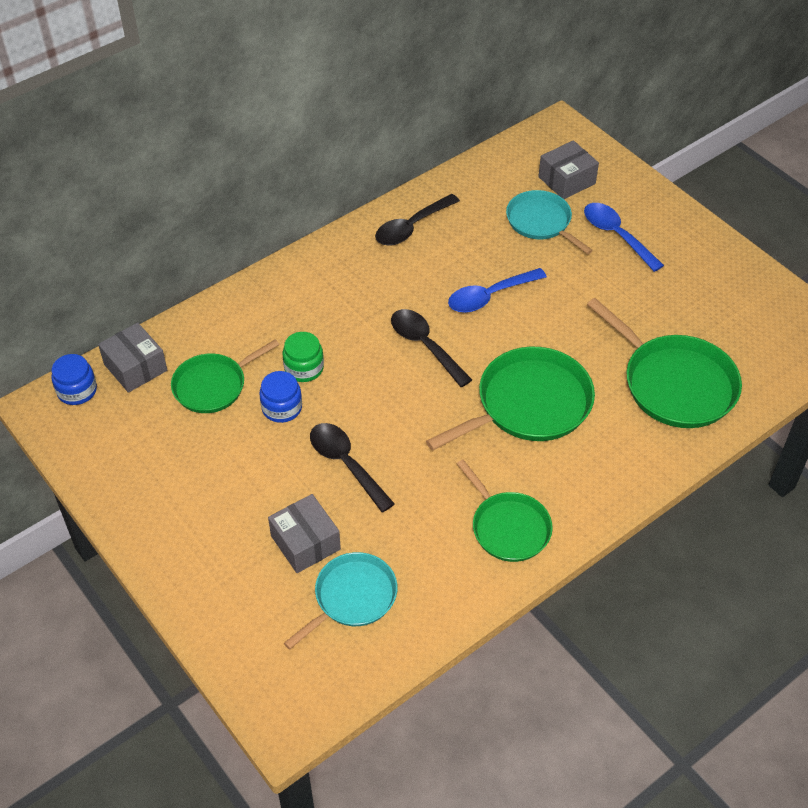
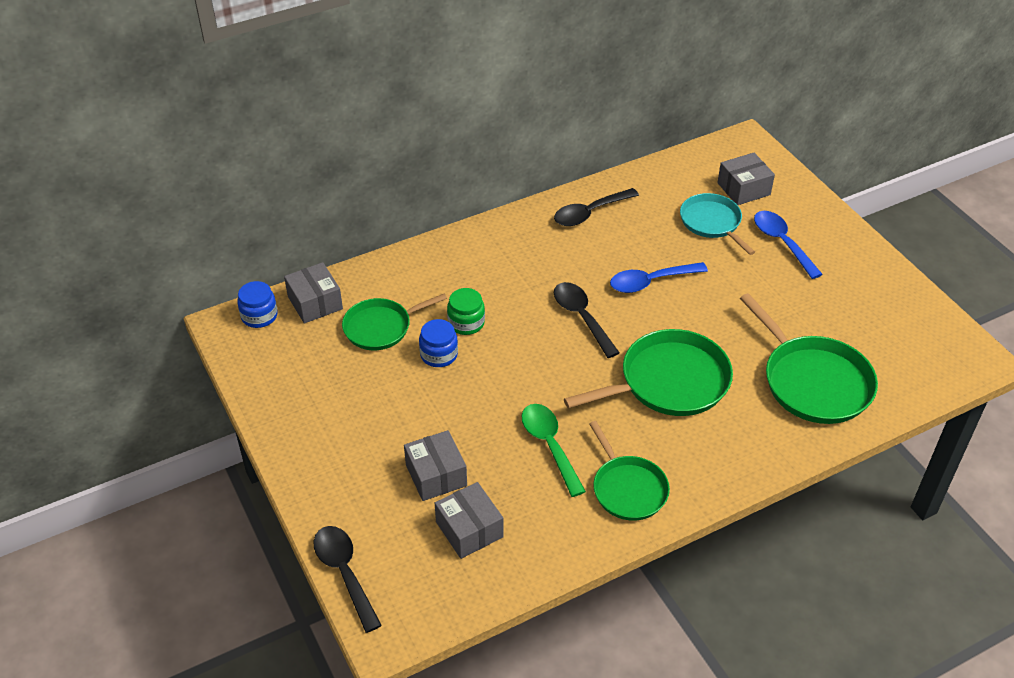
camera: 10 degrees right, 5 degrees down
turquoise pan [284,552,398,650] -> grey box [435,482,504,559]
black spoon [310,423,395,512] -> black spoon moved to [314,526,382,633]
none -> green spoon [522,404,586,497]

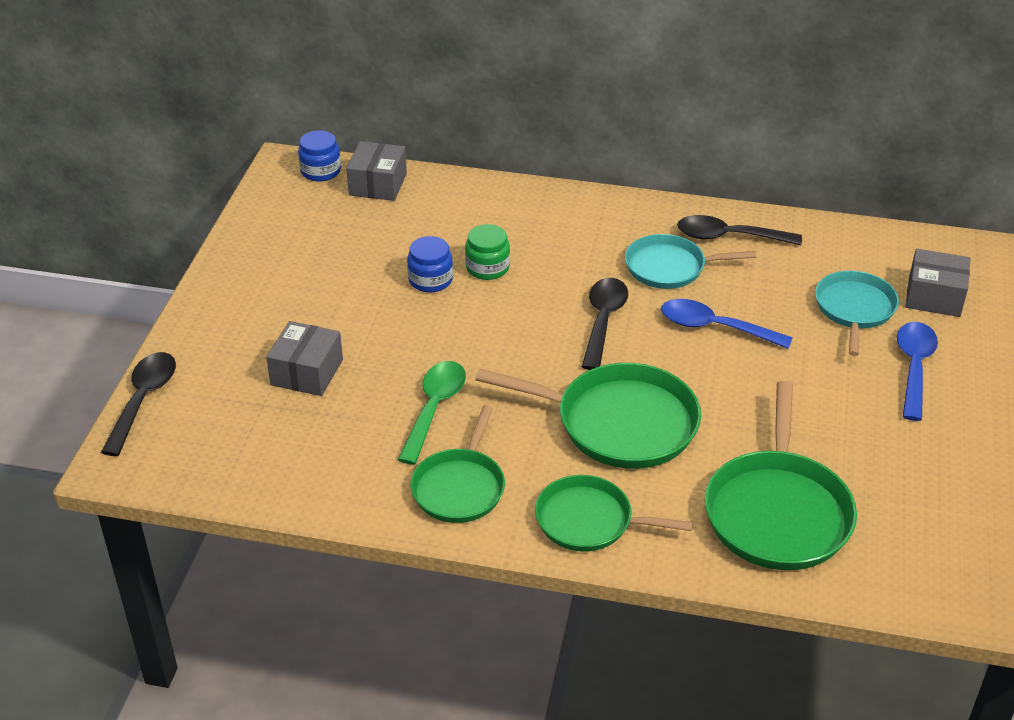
camera: 40 degrees right, 5 degrees down
green pan [342,294,447,350] -> green pan moved to [535,475,693,551]
grey box [435,482,504,559] -> none
none -> turquoise pan [625,234,756,289]

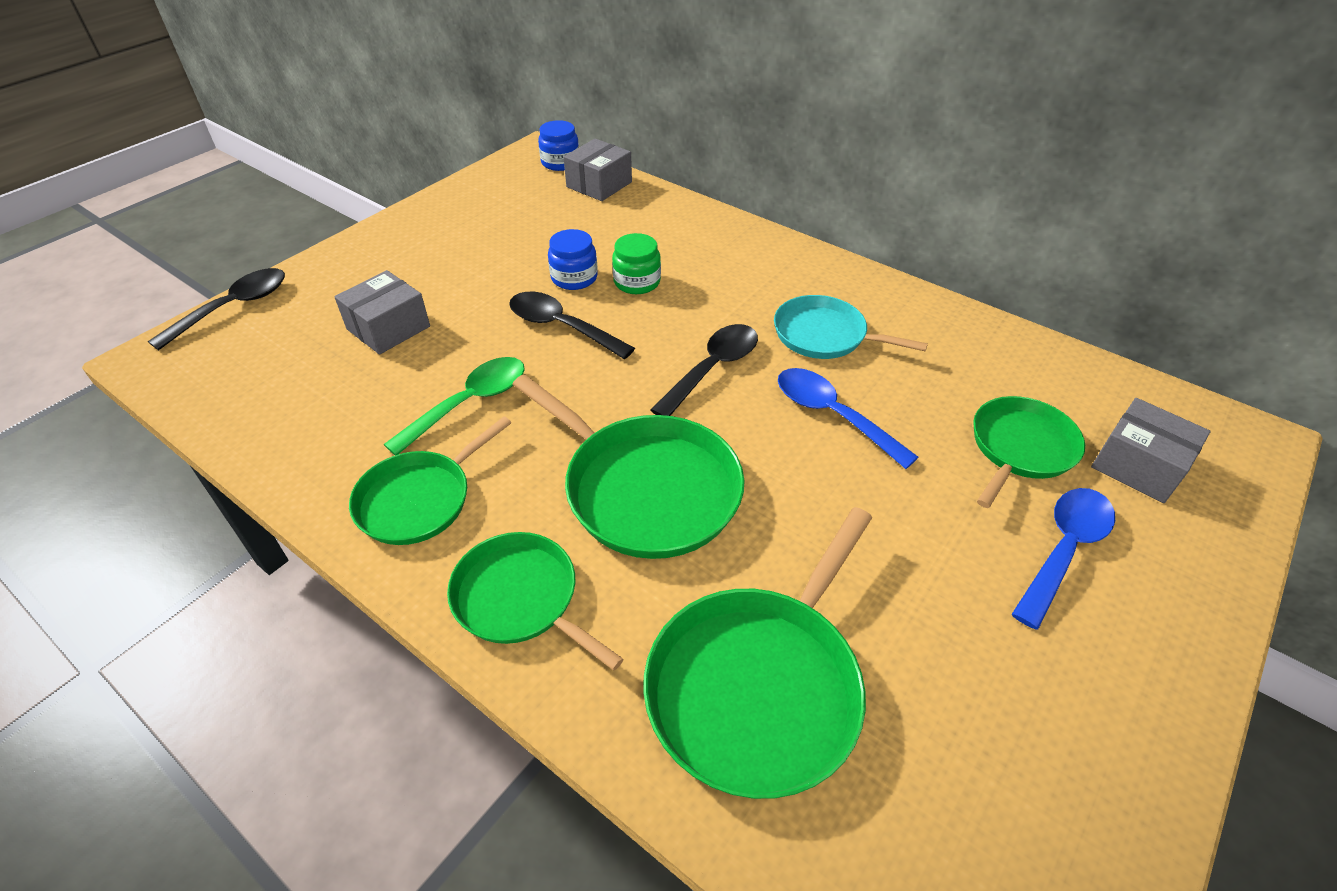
camera: 25 degrees right, 5 degrees up
black spoon [677,215,802,245] -> black spoon moved to [509,292,635,359]
turquoise pan [815,271,899,356] -> green pan [973,396,1085,508]

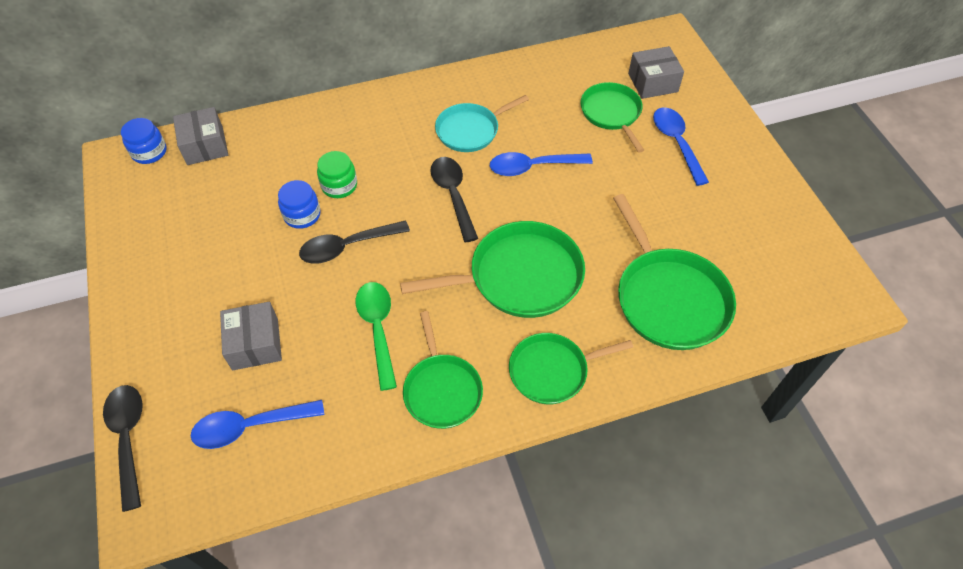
camera: 55 degrees left, 10 degrees up
none -> blue spoon [191,400,325,449]

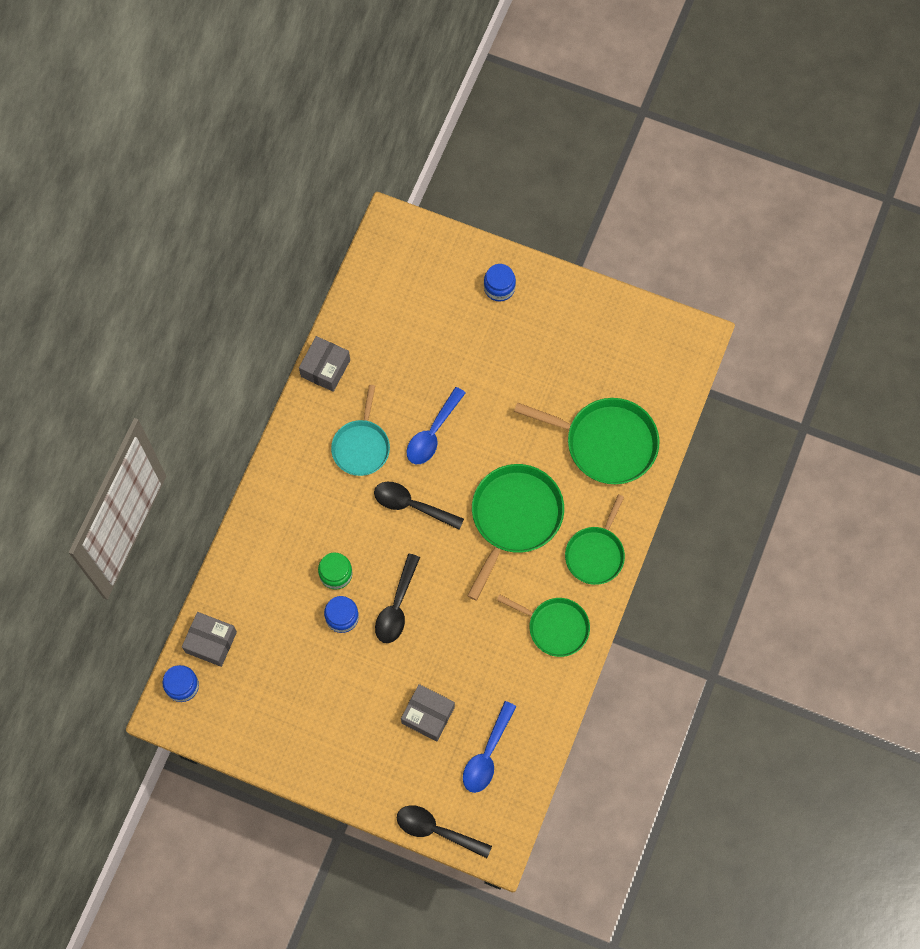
camera: 50 degrees left, 15 degrees up
green spoon [356,282,397,391] -> none
green pan [580,82,644,153] -> none
grey box [628,46,684,99] -> grey box moved to [299,336,350,392]
blue spoon [653,107,709,186] -> none
none -> blue jar [484,264,516,302]

